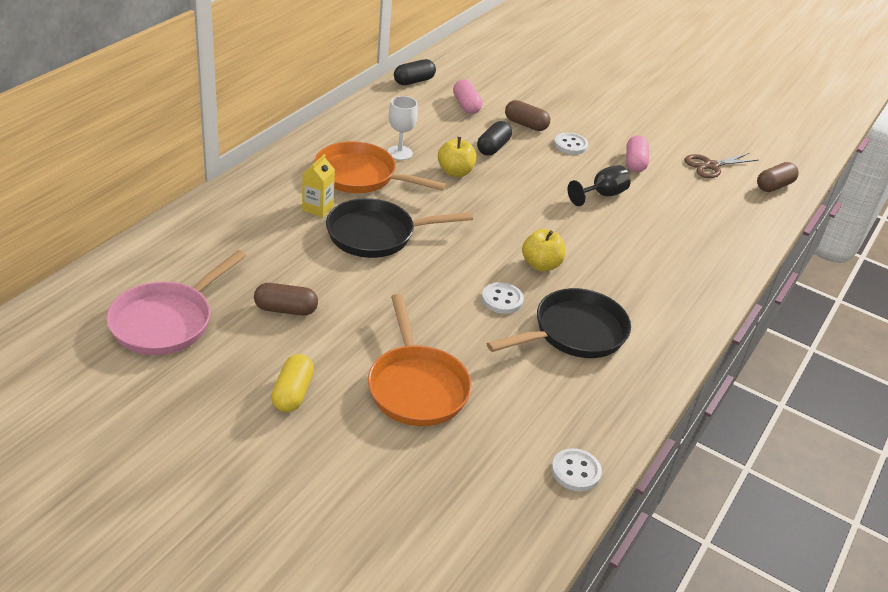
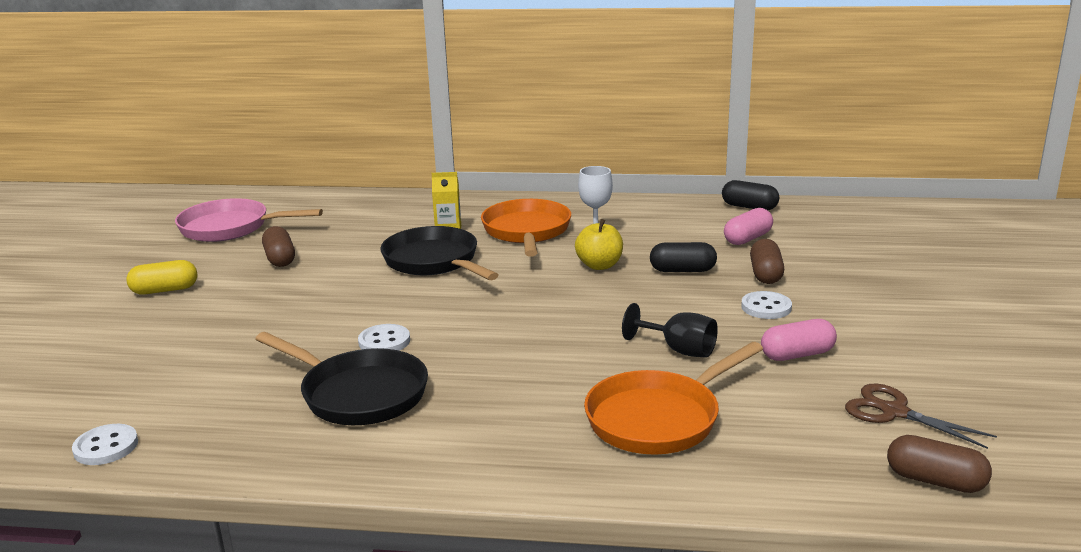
camera: 70 degrees right, 15 degrees down
orange pan [368,294,472,426] -> orange pan moved to [584,342,763,455]
yellow apple [522,229,565,271] -> none

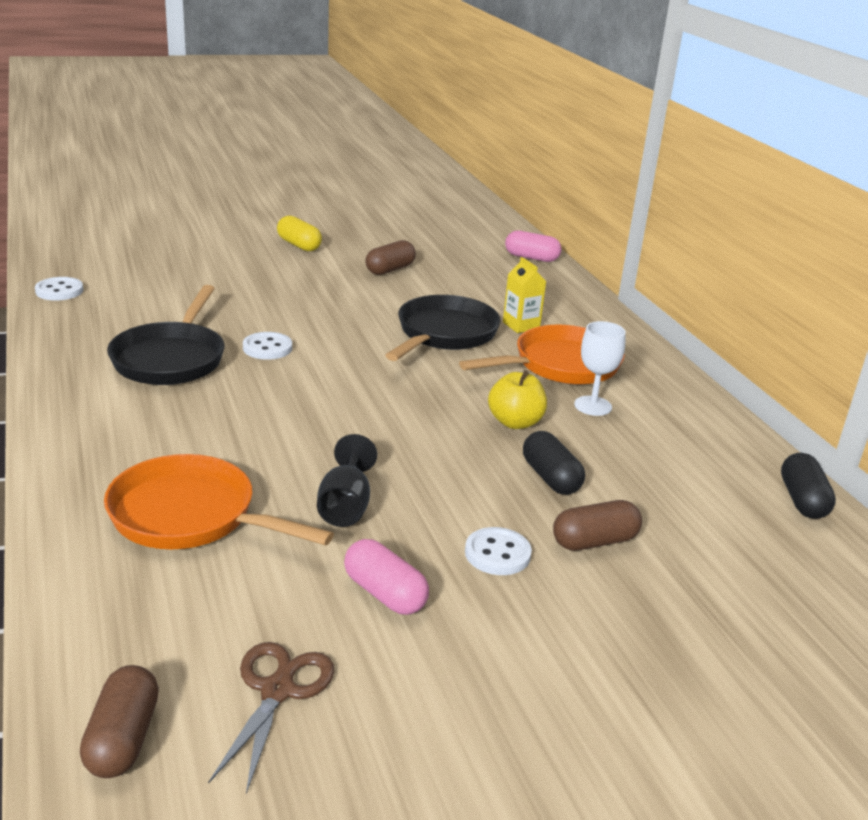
camera: 60 degrees right, 5 degrees up
pink pan [175,198,323,242] -> none
pink capsule [724,208,773,245] -> pink capsule moved to [505,230,562,262]

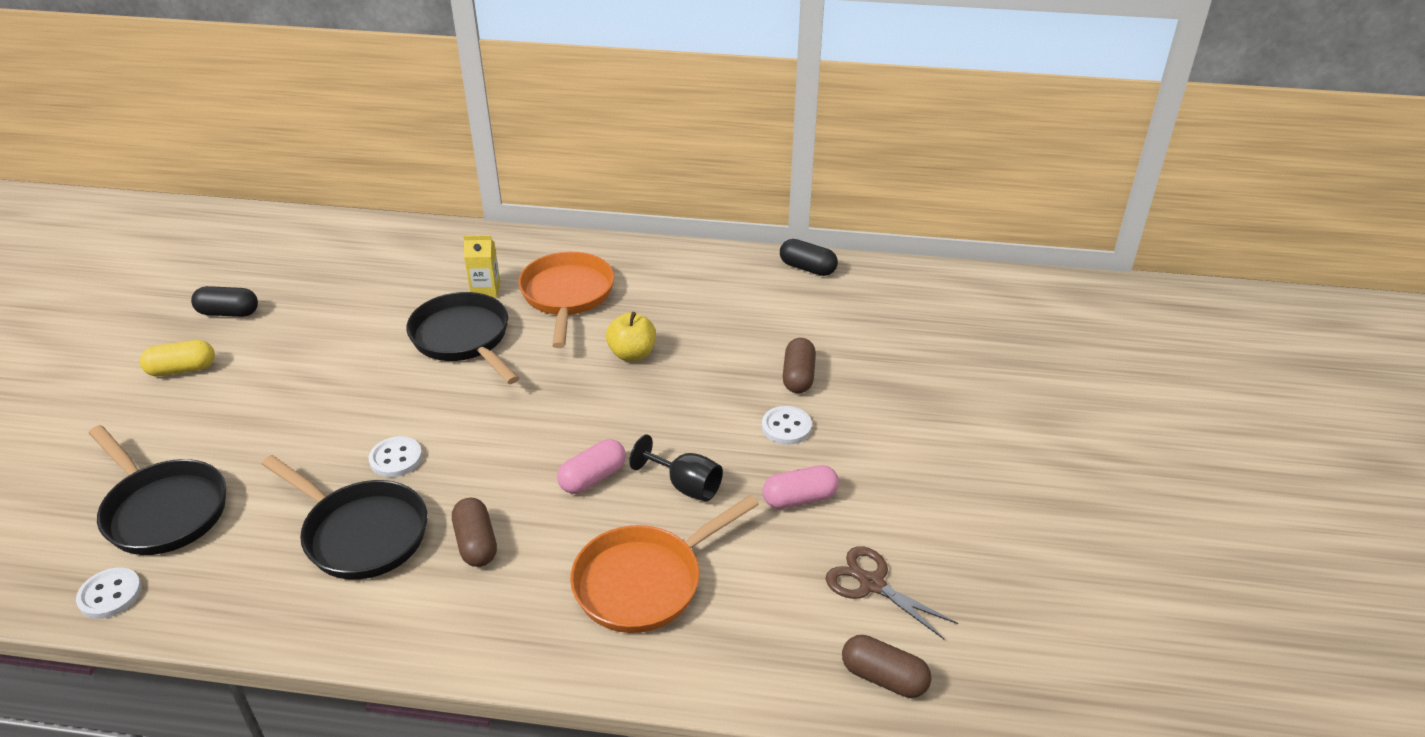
camera: 60 degrees left, 10 degrees up
brown capsule [365,240,416,275] -> brown capsule moved to [452,498,497,567]
pink capsule [505,230,562,262] -> pink capsule moved to [557,439,626,494]
black capsule [523,431,585,495] -> black capsule moved to [191,286,258,317]
white goblet [574,321,626,416] -> none
none -> black pan [89,425,226,555]

